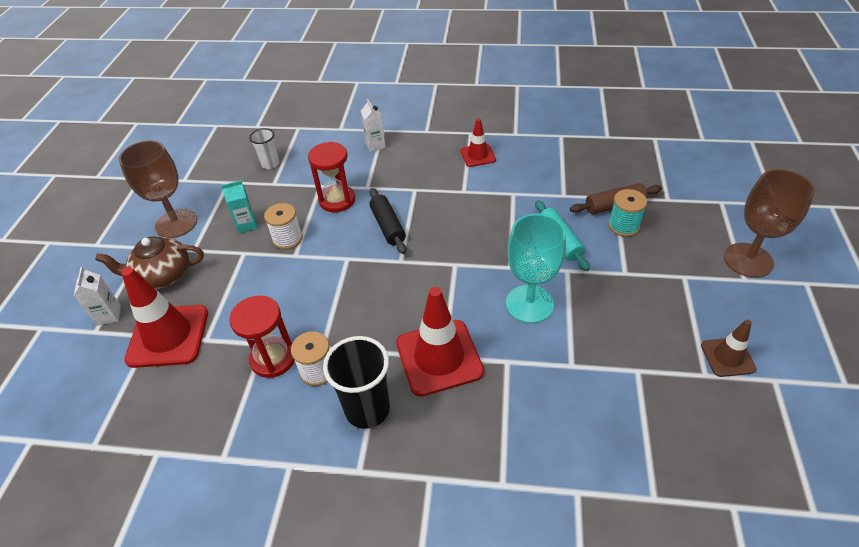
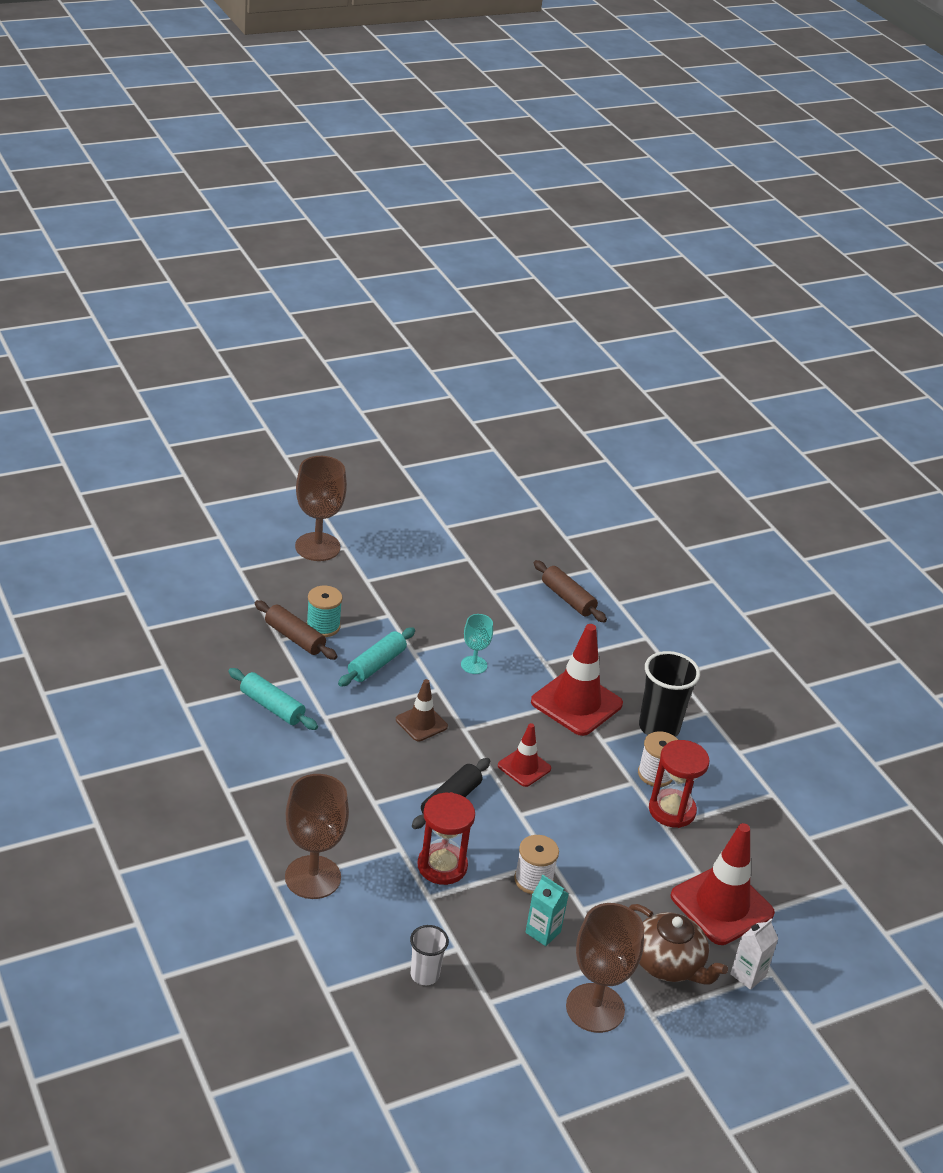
camera: 130 degrees left, 10 degrees down
white carton [361,99,386,152] -> brown goblet [285,774,349,899]
red traffic cone [460,118,496,167] -> red traffic cone moved to [498,723,551,787]
turquoise goblet [506,214,566,323] -> turquoise goblet [461,614,493,674], size x0.55
brown traffic cone [701,320,757,377] -> brown traffic cone moved to [396,679,448,741]
none -> turquoise rolling pin [228,668,318,730]
none -> brown rolling pin [534,560,607,623]

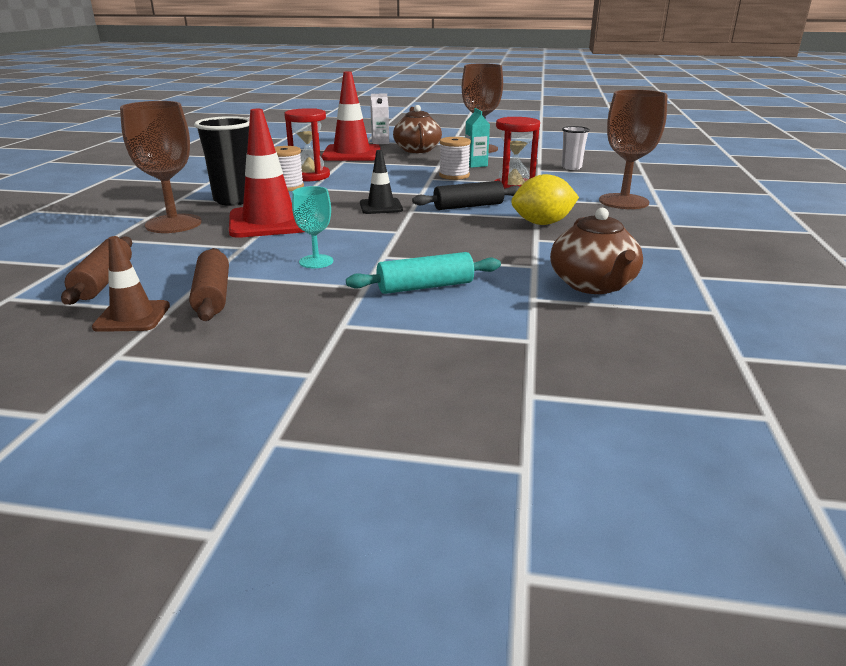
camera: 140 degrees left, 10 degrees down
turquoise rolling pin [228,668,318,730] -> brown teapot [550,208,643,294]
brown rolling pin [255,600,337,660] -> brown rolling pin moved to [189,248,229,321]
brown goblet [295,456,347,561] -> brown goblet moved to [120,101,202,233]
turquoise spool [306,586,343,637] -> none
brown traffic cone [396,679,448,741] -> brown traffic cone moved to [92,236,170,332]
red traffic cone [498,723,551,787] -> black traffic cone [360,150,403,214]
none -> yellow lemon [511,174,579,225]

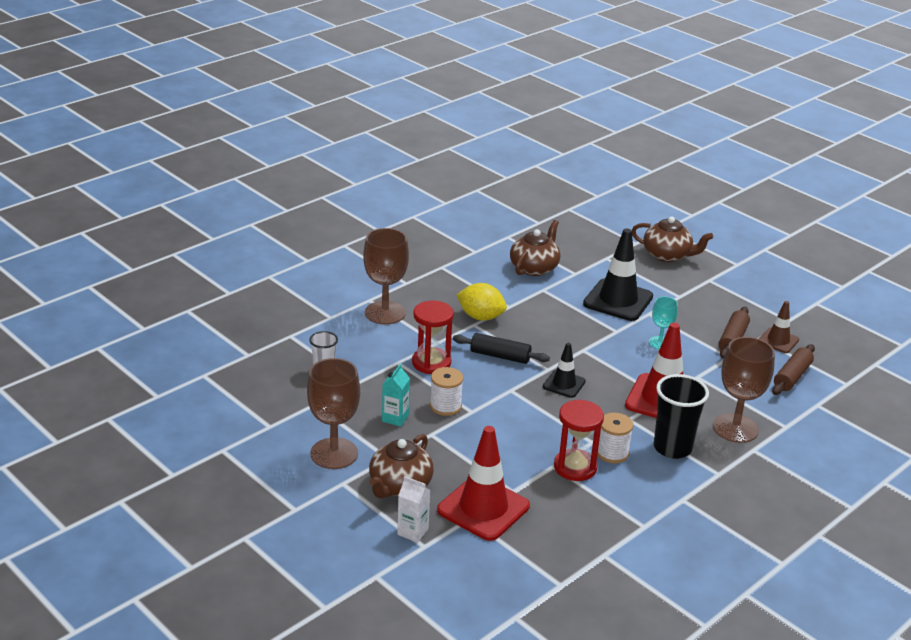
camera: 145 degrees left, 5 degrees up
turquoise rolling pin [346,252,501,294] -> black traffic cone [583,229,653,321]
none -> brown teapot [632,216,713,262]

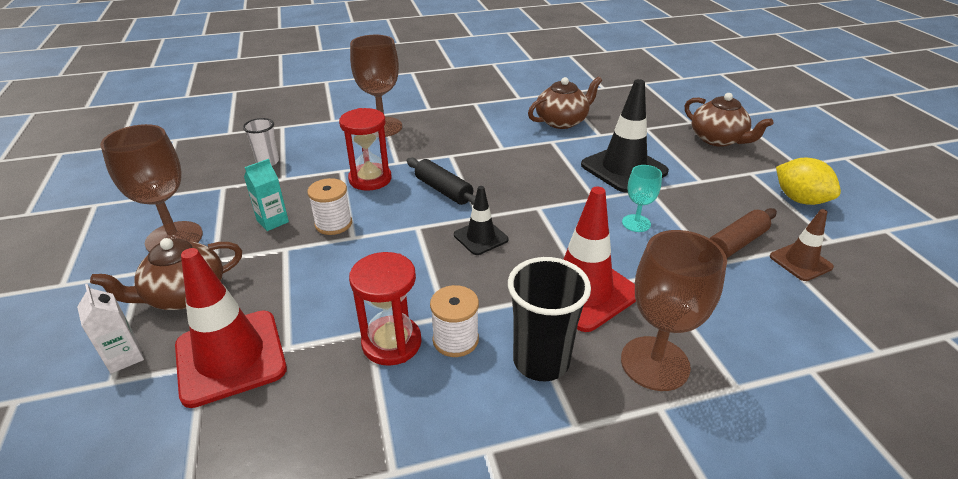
camera: 30 degrees right, 5 degrees up
yellow lemon [457,283,507,321] -> yellow lemon moved to [776,158,841,205]
brown rolling pin [772,344,815,395] -> none

